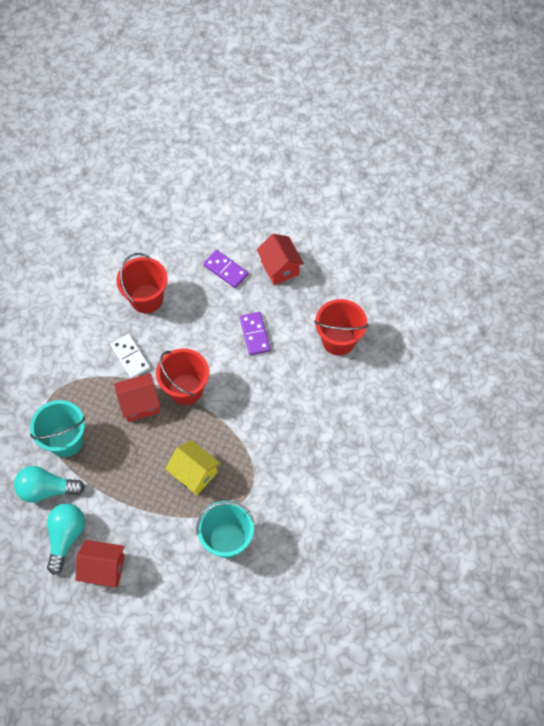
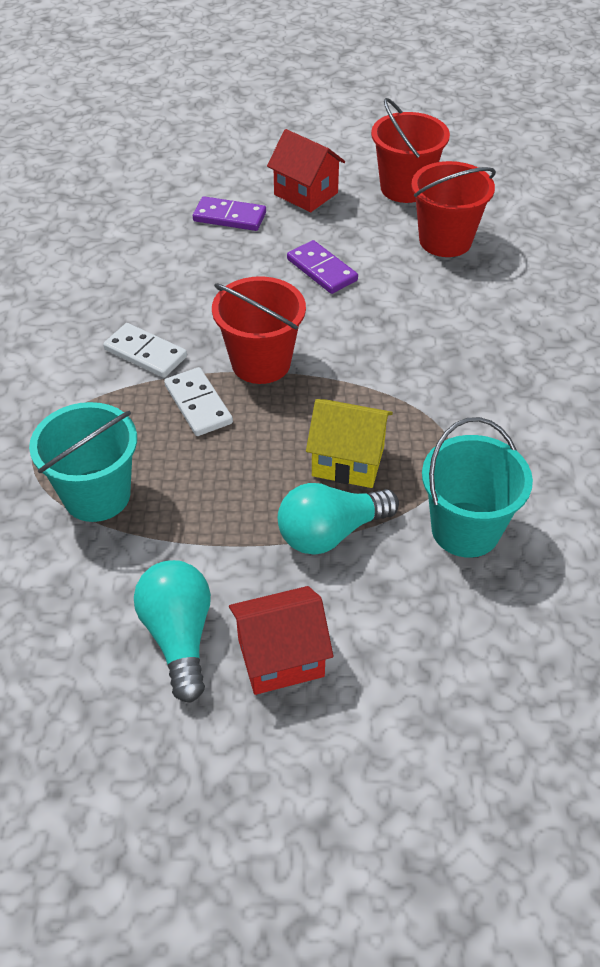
camera: 25 degrees left, 15 degrees down
turquoise light bulb [14,466,85,503] -> turquoise light bulb moved to [278,483,399,555]
red house [114,373,161,422] -> white domino [164,367,233,436]
red bucket [116,253,168,313] -> red bucket moved to [371,98,450,203]

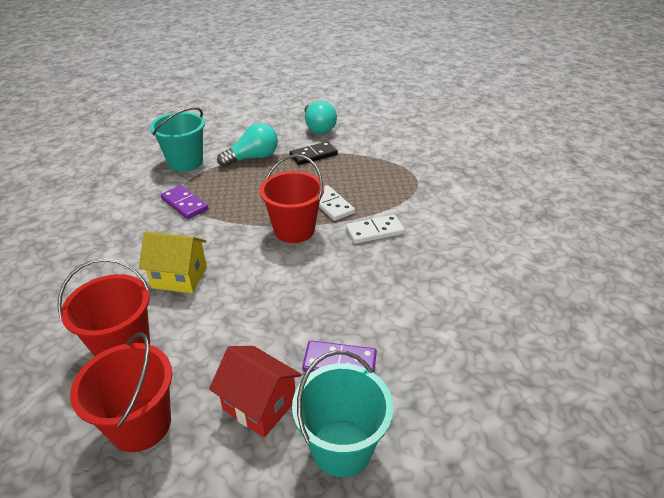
camera: 175 degrees right, 10 degrees down
turquoise bucket [29,402,137,522] -> turquoise bucket moved to [292,350,394,477]
white domino [103,323,187,378] -> white domino turned 45 degrees counterclockwise [346,215,405,244]
red house [229,586,333,695] -> none
purple domino [287,240,358,294] -> purple domino moved to [161,185,208,219]
yellow house [306,399,393,488] -> yellow house moved to [139,232,207,293]
none -> black domino [289,141,338,165]

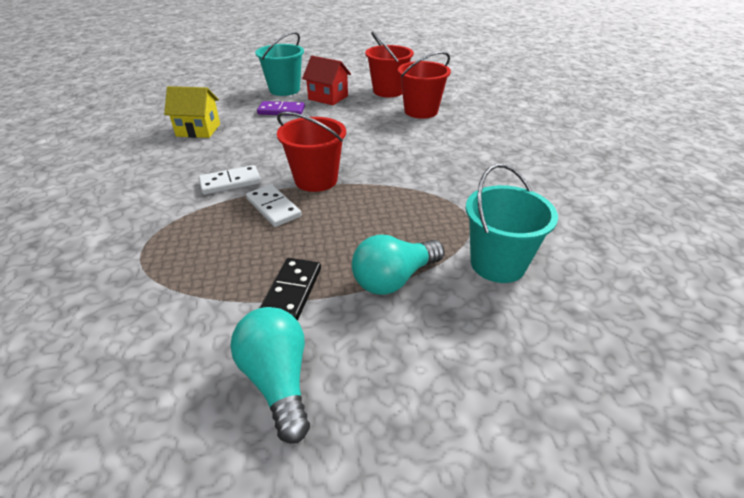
camera: 175 degrees right, 0 degrees up
yellow house [139,232,207,293] -> yellow house moved to [164,86,220,138]
purple domino [161,185,208,219] -> none
black domino [289,141,338,165] -> black domino turned 45 degrees counterclockwise [260,258,321,321]

